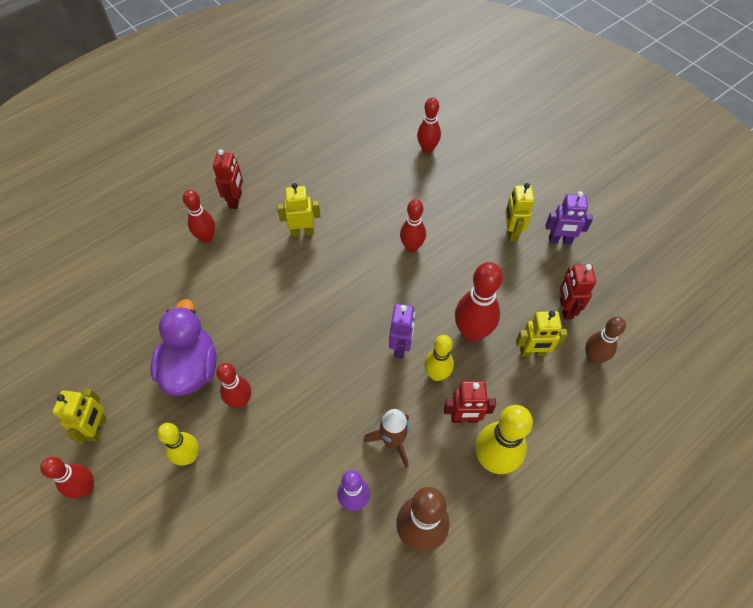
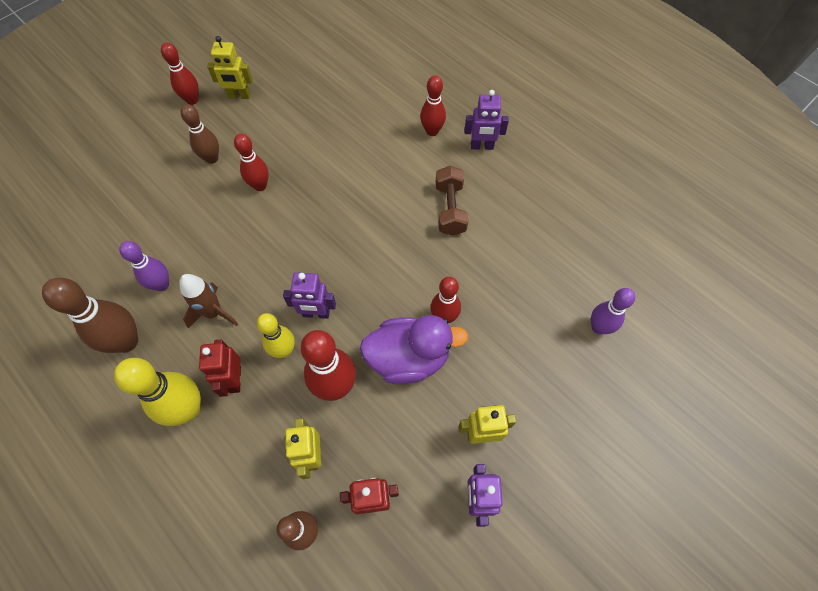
camera: 85 degrees right, 5 degrees up
purple duck [151,299,217,396] -> purple duck moved to [360,315,469,384]
yellow bowling pin [157,423,199,466] -> brown bowling pin [181,104,219,164]
red robot [213,149,243,209] -> purple robot [464,90,509,150]
yellow robot [277,183,320,237] -> brown dumbbell [436,166,468,236]
red bowling pin [417,98,441,154] -> purple bowling pin [591,288,635,334]

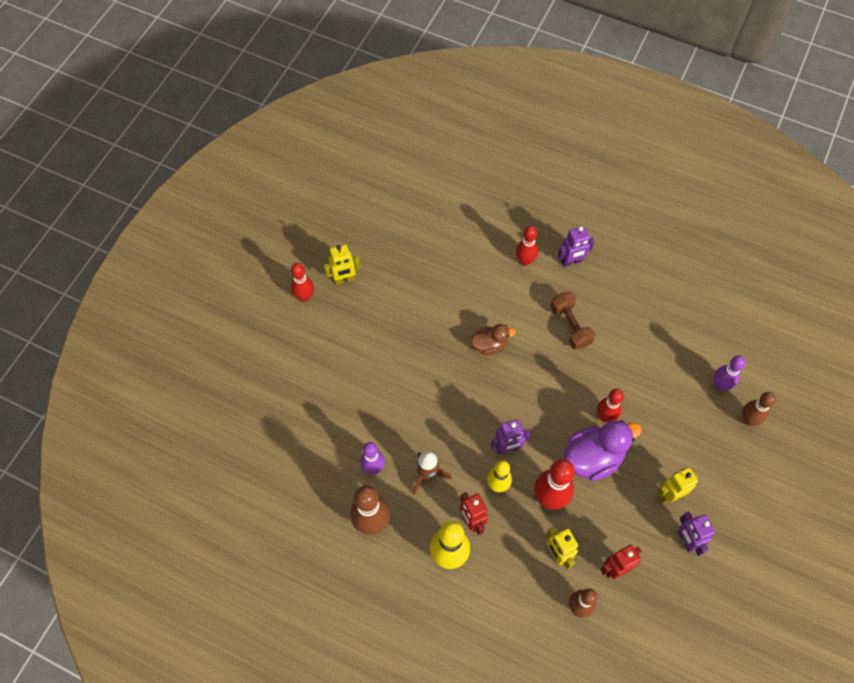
camera: 20 degrees left, 0 degrees up
brown bowling pin [181,104,219,164] -> brown bowling pin moved to [742,392,776,426]
red bowling pin [234,134,269,191] -> none
none -> brown duck [470,324,516,355]

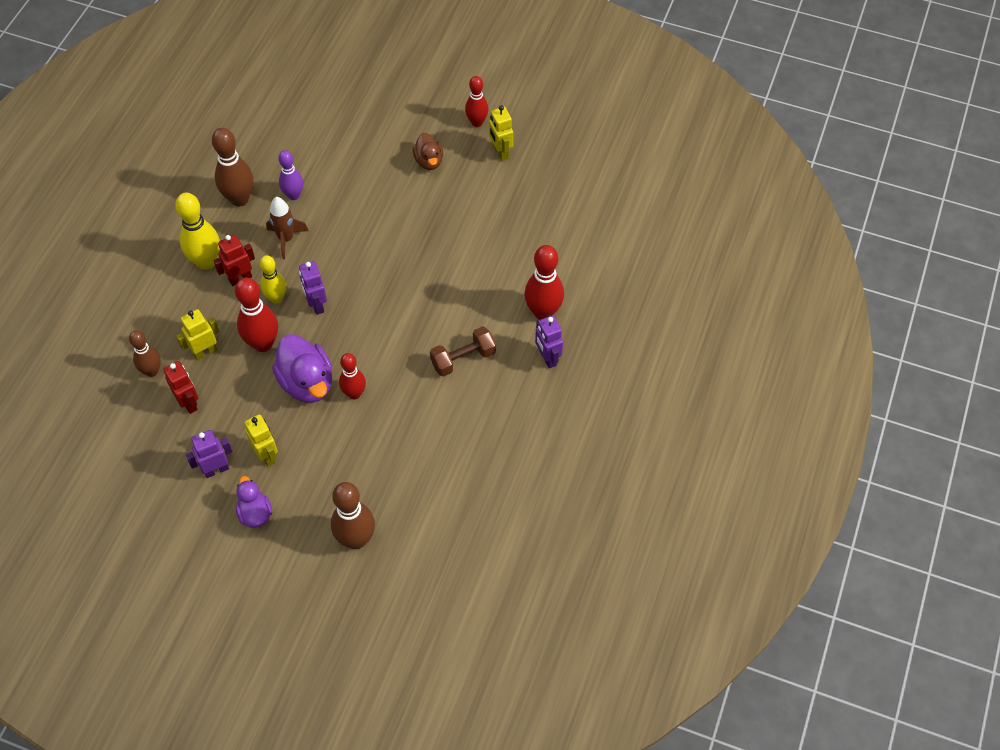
camera: 85 degrees right, 5 degrees down
brown duck [470,324,516,355] -> brown duck moved to [413,133,443,170]
red bowling pin [516,226,538,266] -> red bowling pin [524,245,564,320], size x1.54
purple bowling pin [714,355,746,391] -> none
brown bowling pin [742,392,776,426] -> brown bowling pin [331,482,375,549], size x1.54
none -> purple duck [236,476,272,528]

